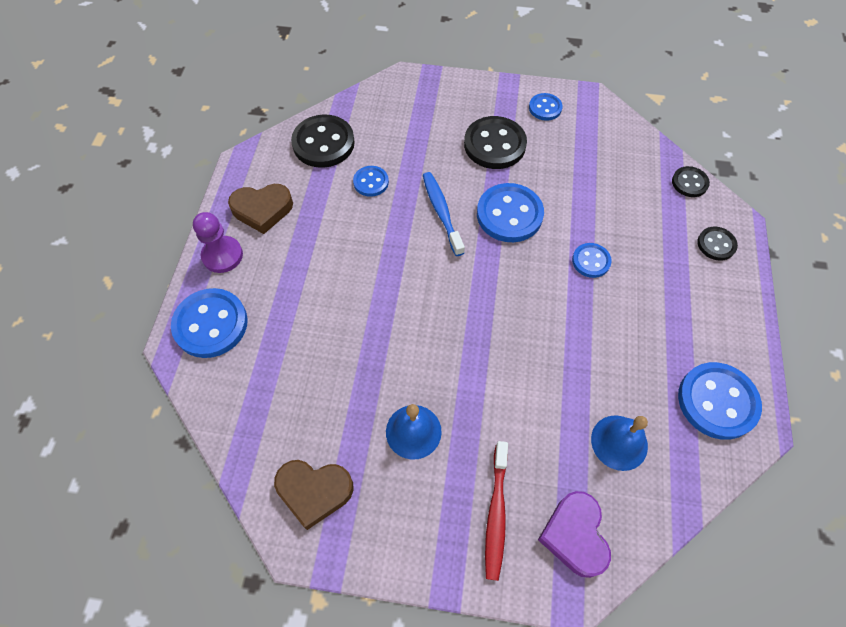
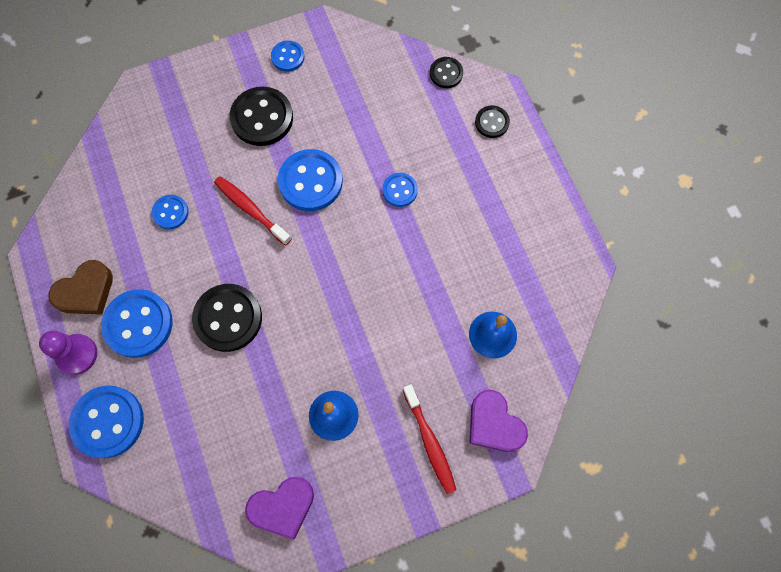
camera: 30 degrees left, 10 degrees up
brown heart [274,460,353,530] -> purple heart [245,477,314,540]
black button [291,115,355,168] -> black button moved to [192,284,262,352]
blue toothbrush [423,172,465,256] -> red toothbrush [214,176,291,246]
blue button [678,362,762,440] -> blue button moved to [101,289,173,358]

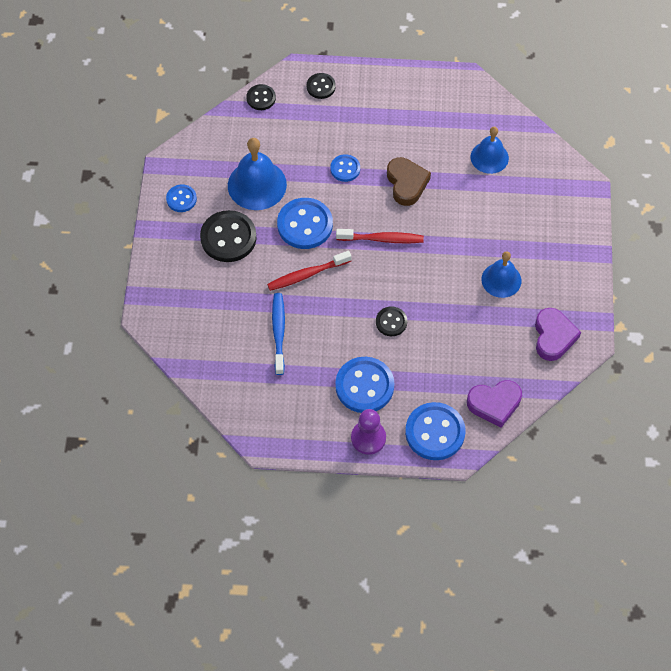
camera: 65 degrees left, 10 degrees down
brown heart [48,260,113,314] -> brown heart moved to [387,157,431,206]
blue button [151,195,189,229] -> blue toothbrush [272,293,285,375]
black button [192,284,262,352] -> black button [376,307,407,336], size x0.55
red toothbrush [403,384,456,494] -> red toothbrush moved to [336,229,424,243]
purple heart [469,390,528,452] -> purple heart moved to [467,380,522,428]
none -> blue bell [228,138,287,210]

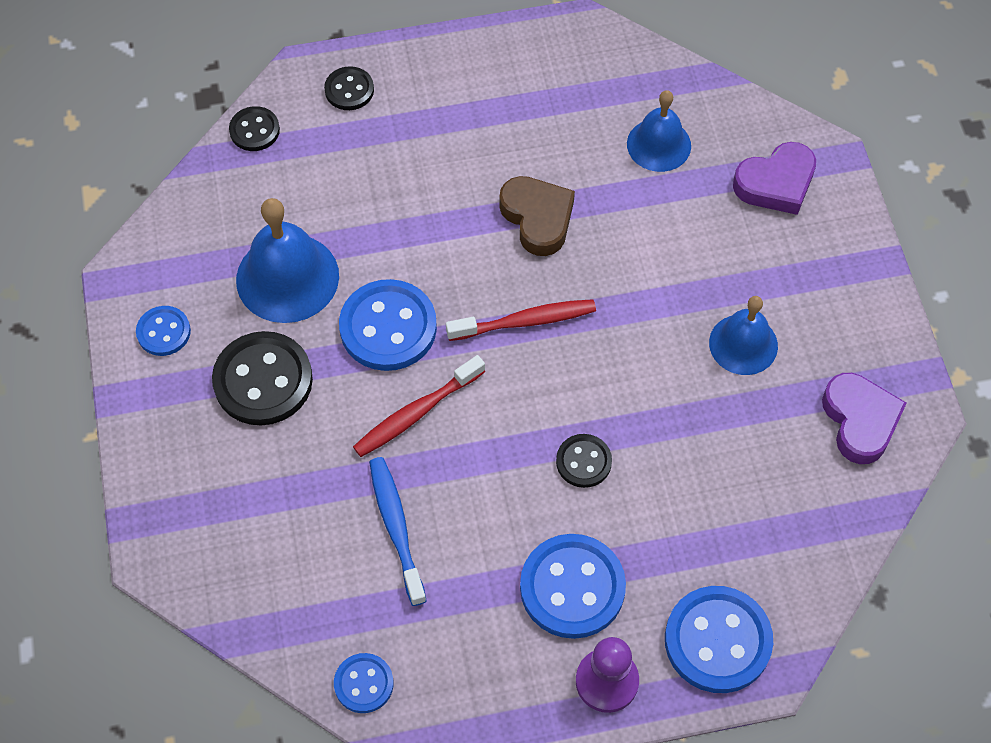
camera: 15 degrees left, 0 degrees up
blue button [330,154,360,182] -> blue button moved to [334,653,394,713]
purple heart [467,380,522,428] -> purple heart moved to [733,142,816,215]

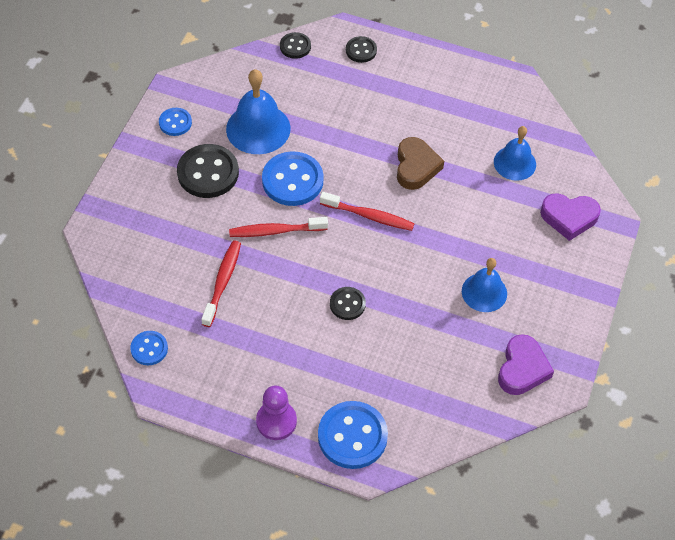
camera: 30 degrees right, 5 degrees down
blue toothbrush [369,457,427,606] -> red toothbrush [201,241,241,327]
blue button [520,534,626,639] -> none

